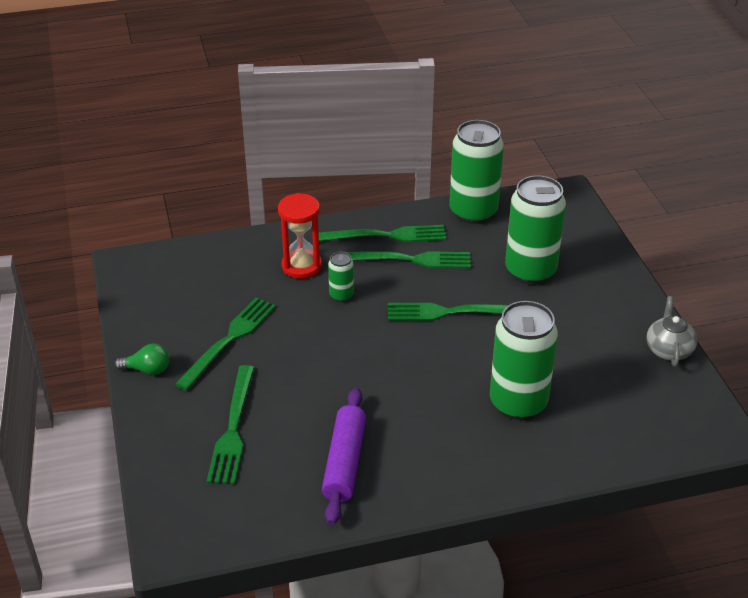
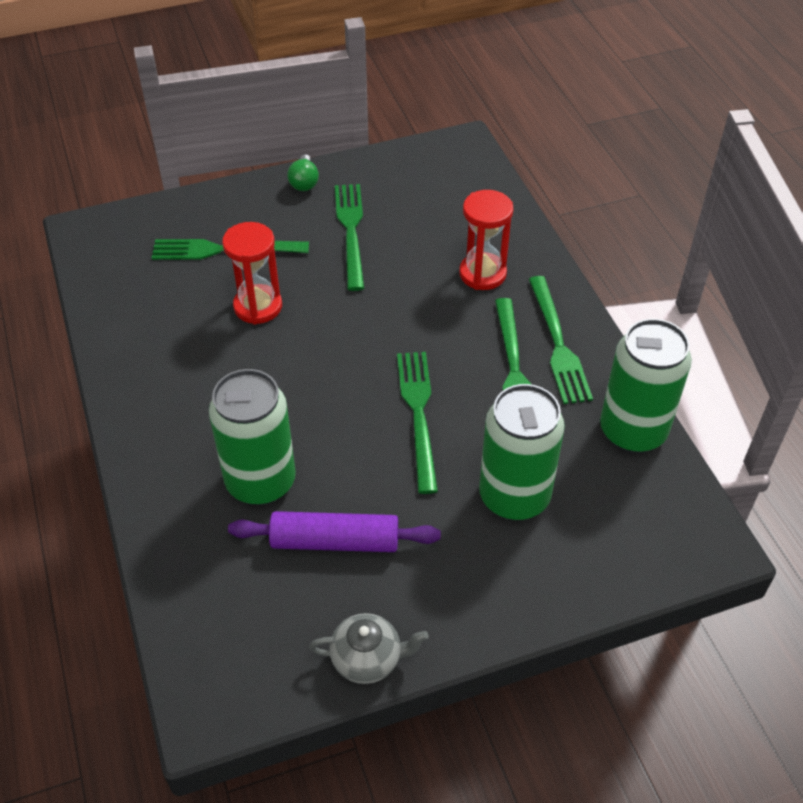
camera: 85 degrees right, 10 degrees up
green fork [175,298,276,391] -> green fork turned 120 degrees counterclockwise [335,184,364,291]
purple rolling pin [322,388,366,525] -> purple rolling pin moved to [228,511,441,552]
green can [328,252,354,302] -> none
none -> red hourglass [222,222,282,324]

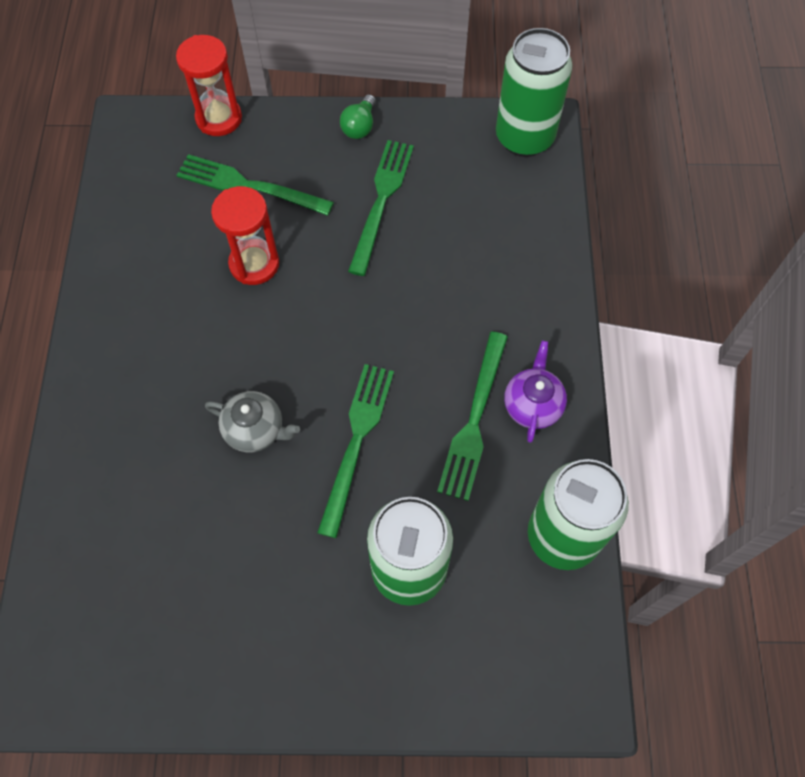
camera: 20 degrees right, 15 degrees up
green can [209,369,296,506] -> green can moved to [496,28,572,157]
purple rolling pin [228,511,441,552] -> none
grey teapot [309,613,429,684] -> grey teapot moved to [205,391,300,452]
red hourglass [459,190,514,290] -> red hourglass moved to [176,35,242,136]
green fork [529,276,593,404] -> purple teapot [504,341,567,443]

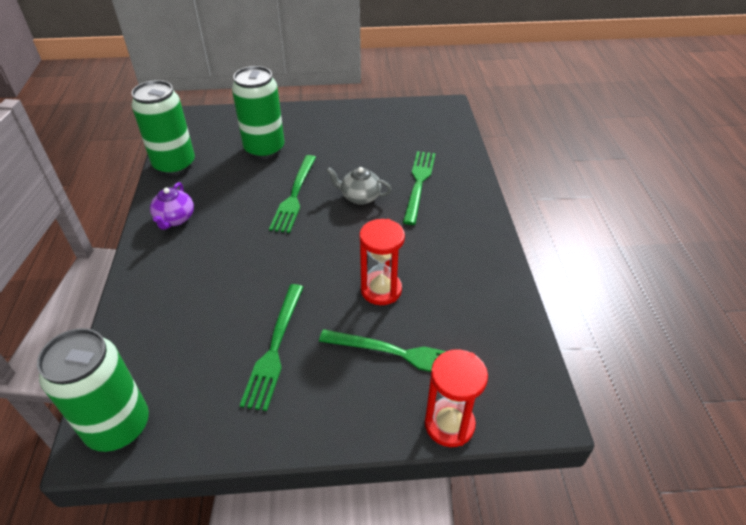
camera: 175 degrees right, 20 degrees down
green light bulb [340,94,376,139] -> none
green fork [437,331,508,501] -> green fork moved to [403,151,436,225]

